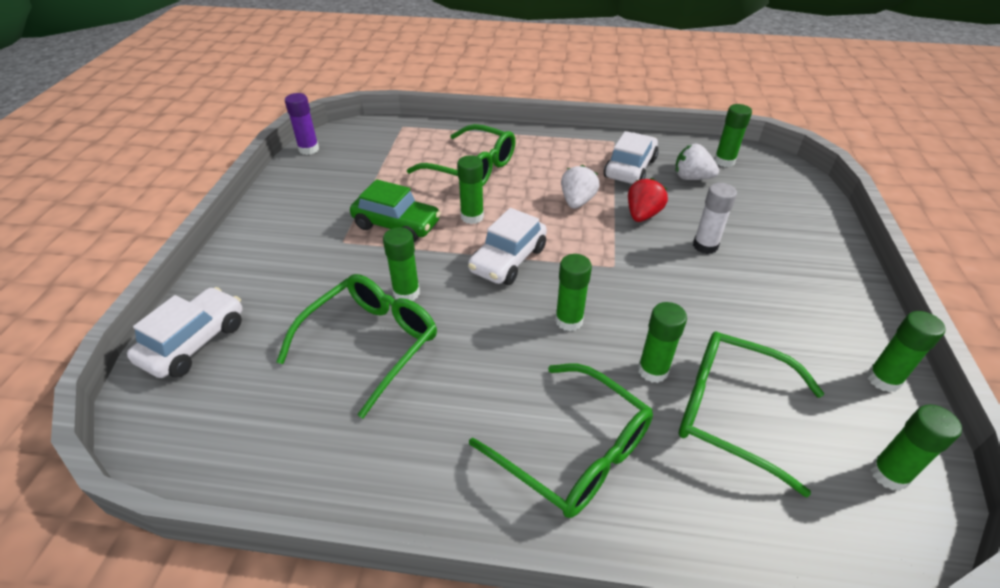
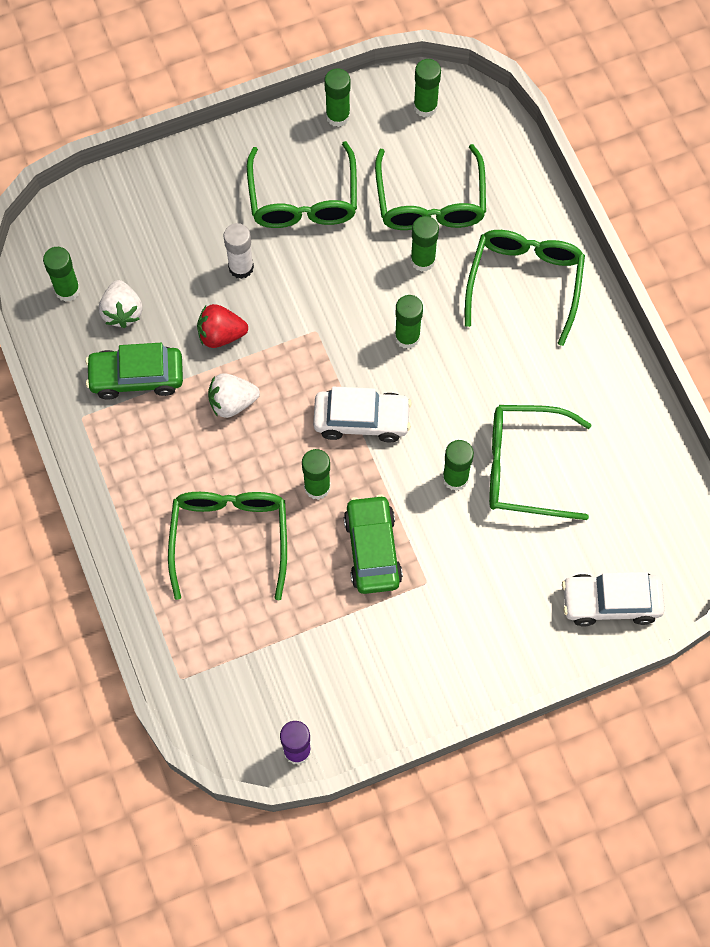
camera: 120 degrees left, 25 degrees up
white car [604,131,659,184] -> green car [86,343,183,399]
none -> green glasses [247,141,357,228]

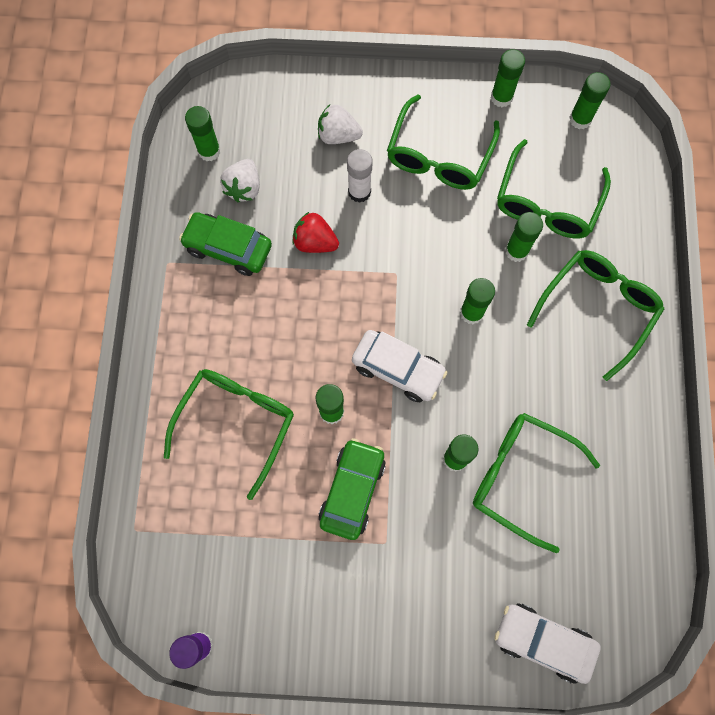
camera: 25 degrees right, 5 degrees up
white strawberry [208,373,260,418] -> white strawberry moved to [318,104,363,144]

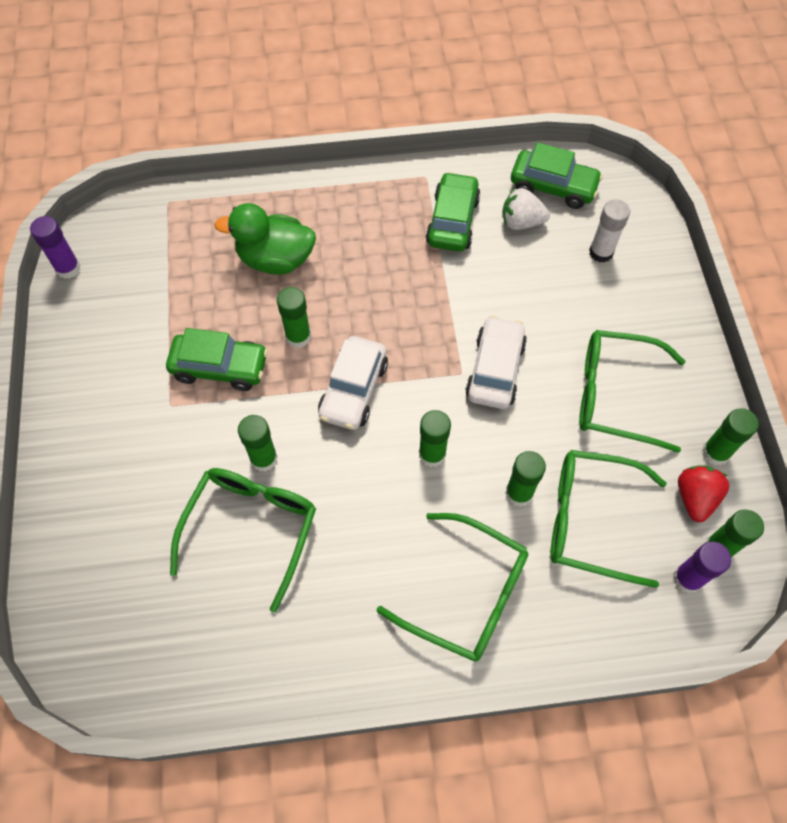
camera: 80 degrees right, 10 degrees down
green glasses [164,369,294,500] -> green duck [214,203,316,275]
green glue stick [185,106,220,161] -> green car [511,142,603,209]
red strawberry [292,211,339,253] -> red strawberry moved to [678,465,729,522]
white strawberry [318,104,363,144] -> none
white glue stick [347,149,373,203] -> white glue stick moved to [589,199,630,263]
white car [494,604,601,684] -> white car moved to [465,316,527,409]
none -> purple glue stick [673,542,731,593]

